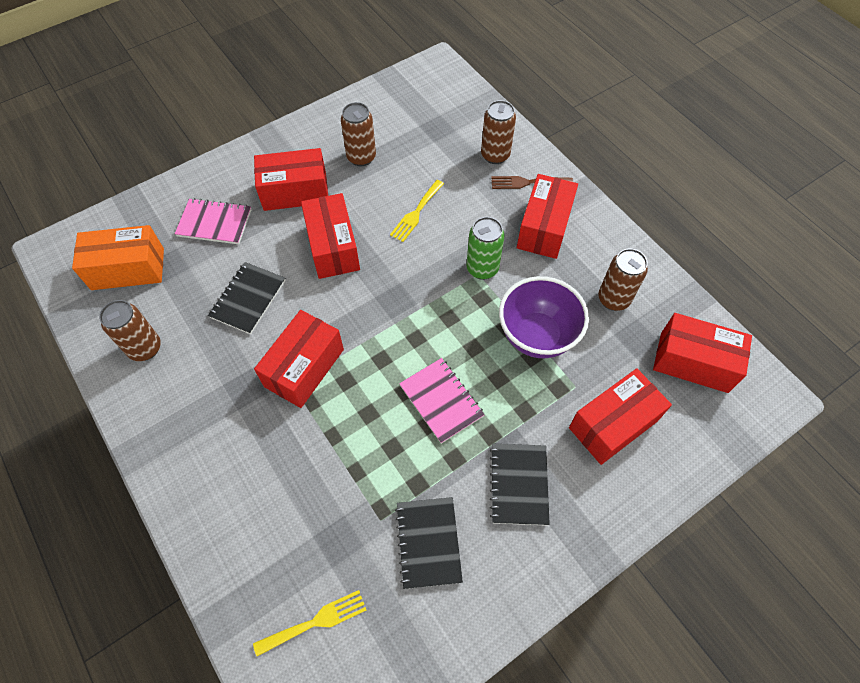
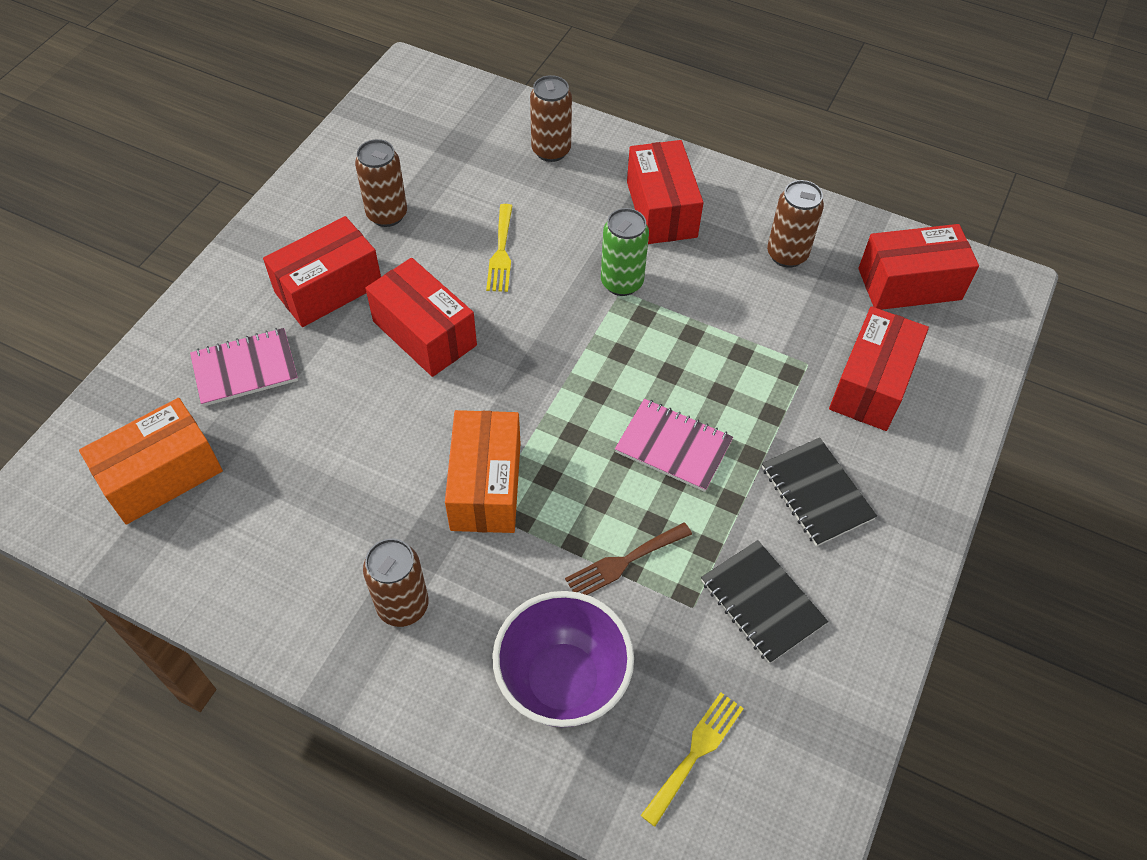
camera: 30 degrees left, 5 degrees down
brown can [99,300,161,361] -> brown can moved to [363,538,429,627]
black notebook [208,262,286,334] -> none
red box [254,310,344,408] -> orange box [445,410,521,533]
brown fork [491,176,573,189] -> brown fork moved to [565,522,692,595]
purple bowl [499,276,589,358] -> purple bowl moved to [492,591,634,727]

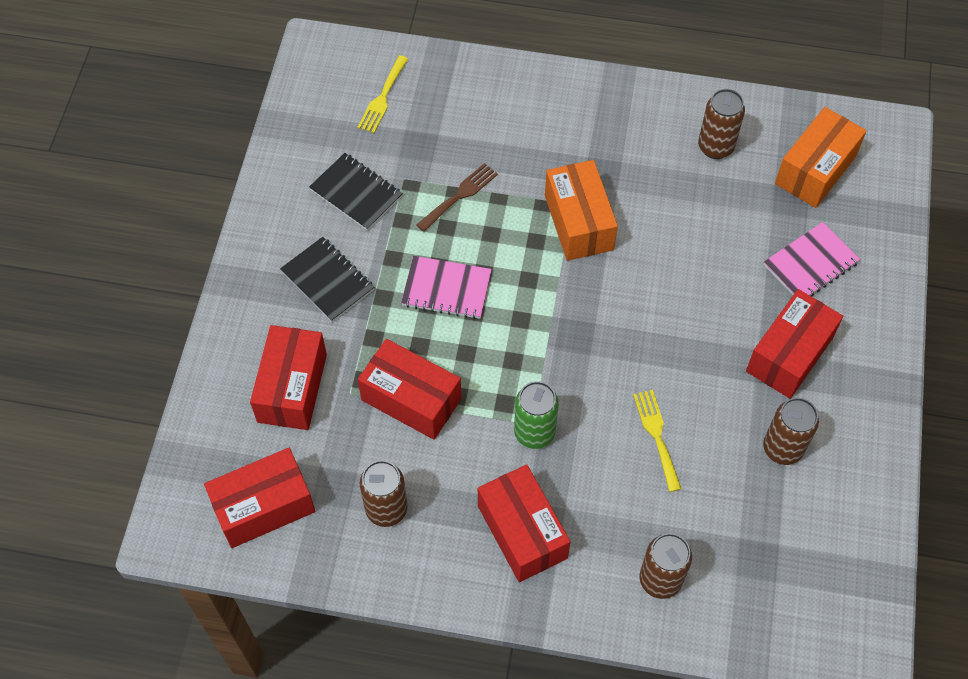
camera: 165 degrees right, 5 degrees up
brown can [363,538,429,627] -> brown can moved to [698,89,745,159]
red box [365,258,477,377] -> red box moved to [358,339,461,440]
purple bowl [492,591,634,727] -> none

